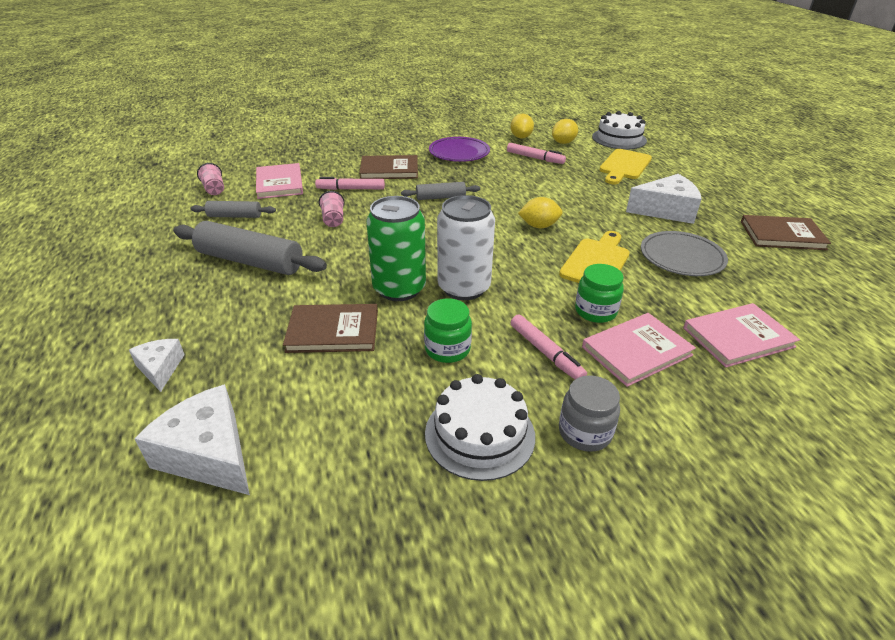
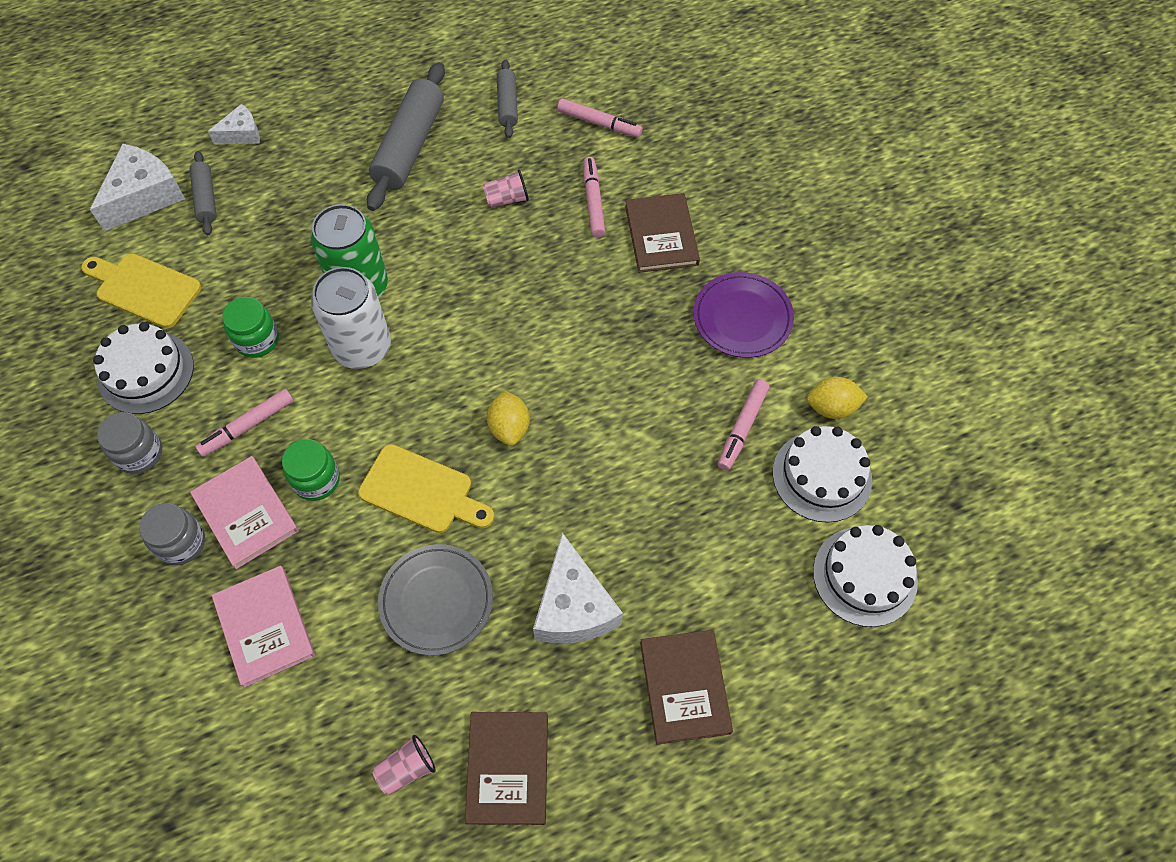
camera: 85 degrees right, 25 degrees up
pink cup [197,163,224,195] -> pink cup moved to [372,735,436,795]
pink book [256,163,303,199] -> pink marker [557,98,643,138]
brown book [283,304,378,353] -> brown book moved to [640,630,733,745]
grey rolling pin [401,182,480,200] -> grey rolling pin moved to [190,151,216,235]
yellow lemon [552,119,578,144] -> white cake [773,426,872,523]
yellow cutting board [600,149,652,184] -> yellow cutting board moved to [81,253,201,328]
none -> grey jar [139,503,205,565]

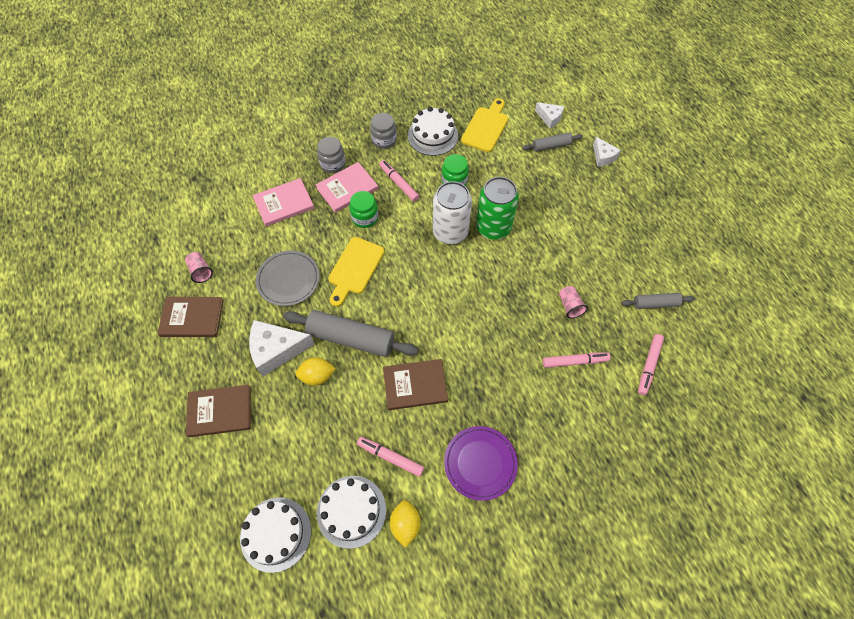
camera: 90 degrees right, 0 degrees up
white cheese [90,144,185,231] -> white cheese [535,102,564,129], size x0.57
grey rolling pin [367,62,445,211] -> grey rolling pin moved to [283,310,418,357]
yellow lemon [487,390,530,446] -> yellow lemon moved to [296,357,336,385]
brown book [625,193,700,273] -> brown book moved to [383,359,448,410]

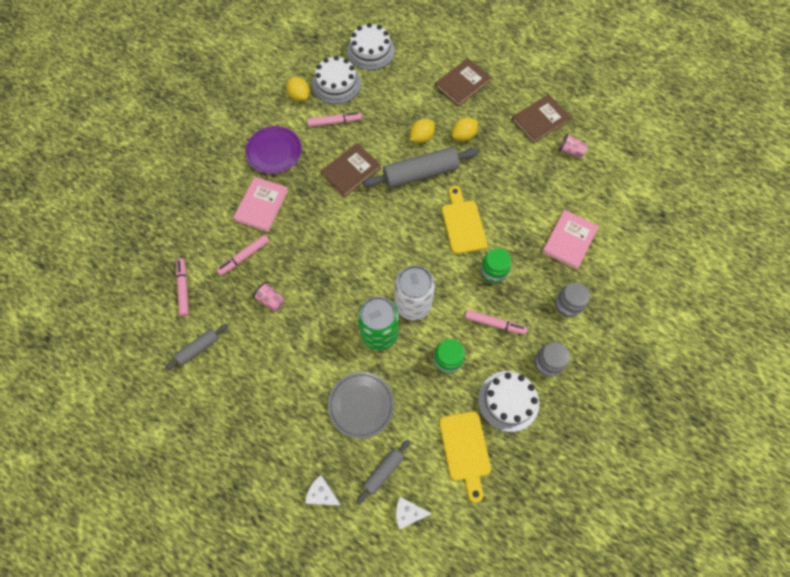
camera: 145 degrees right, 5 degrees up
white cheese [249,320,315,376] -> yellow lemon [452,117,478,141]
grey plate [256,250,320,306] -> grey plate moved to [328,372,394,439]
pink book [316,162,378,213] -> pink book moved to [233,177,289,232]

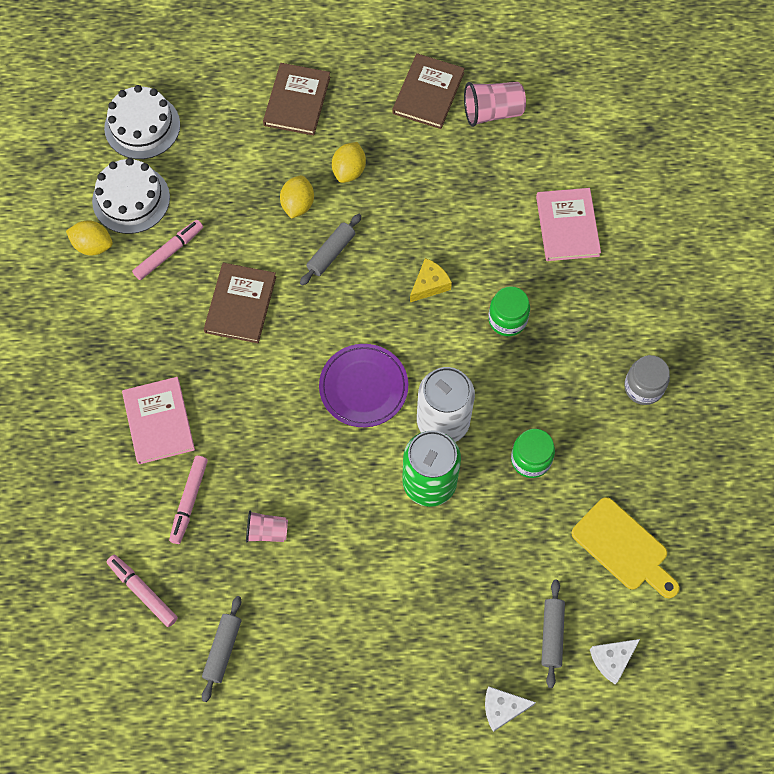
camera: 35 degrees left, 0 degrees up
purple plate [245,126,302,174] -> purple plate moved to [319,344,408,427]
grey plate [328,372,394,439] -> none
grey rolling pin [362,147,478,188] -> grey rolling pin [300,214,361,286], size x0.54
yellow cutting board [442,186,487,254] -> yellow cheese [410,258,452,302]
pink marker [465,310,527,335] -> none
white cake [478,371,539,432] -> none
grey jar [555,282,590,317] -> none
pink cup [558,133,588,158] -> pink cup [464,82,526,127], size x1.55

